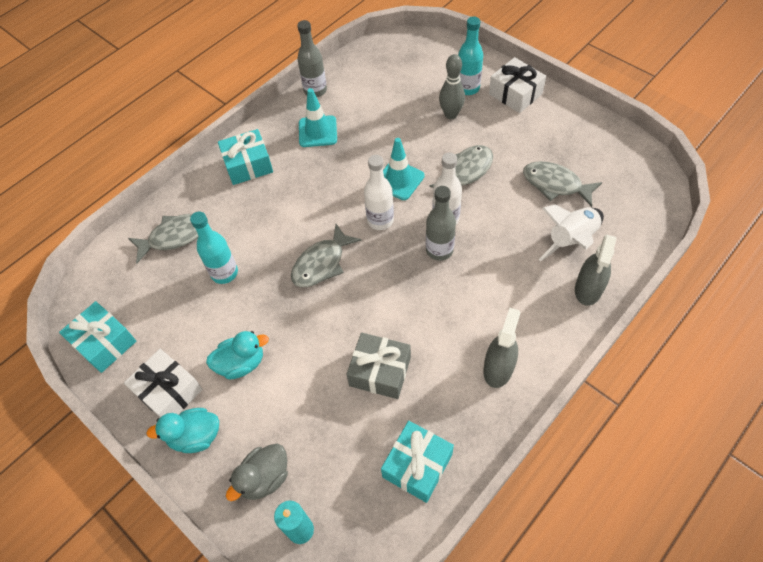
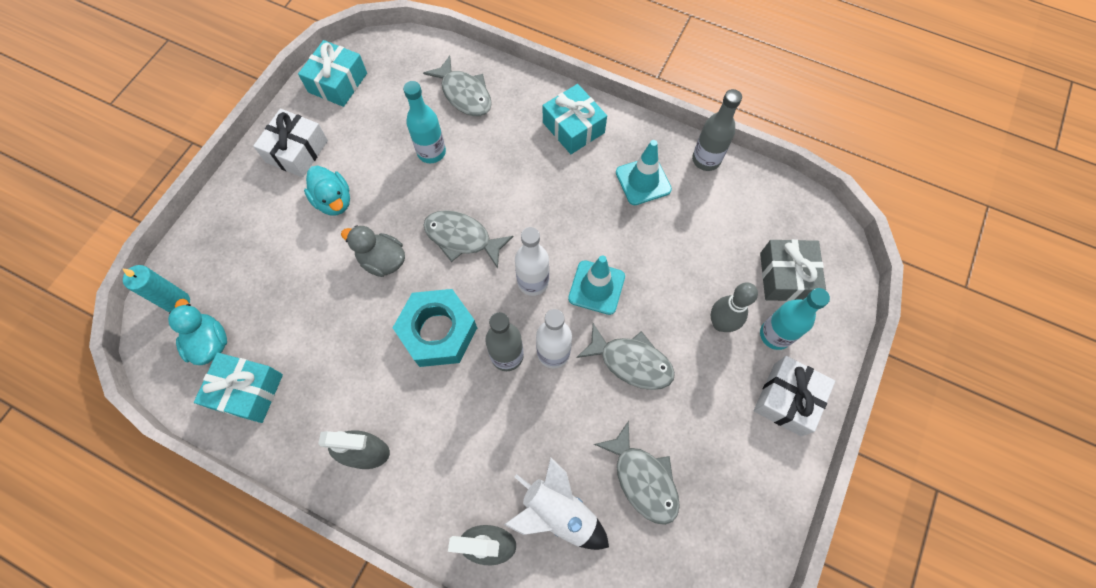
camera: 70 degrees right, 10 degrees up
turquoise duck [146,408,219,453] -> turquoise duck moved to [168,299,227,365]
grey duck [226,444,288,501] -> grey duck moved to [341,225,405,277]
grey gift [346,333,411,399] -> grey gift moved to [760,239,826,301]
grey fish [523,161,603,207] -> grey fish turned 135 degrees clockwise [594,421,680,525]
none -> turquoise nut [393,289,477,367]

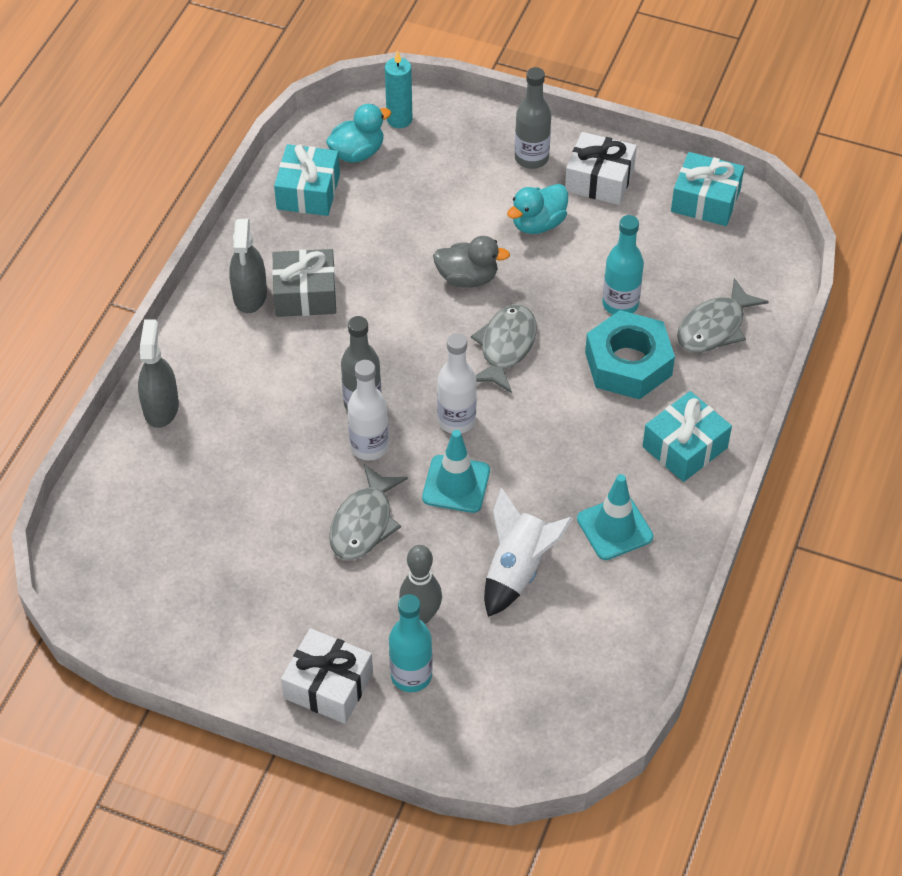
camera: 85 degrees right, 15 degrees down
grey duck [341,225,405,277] -> grey duck turned 75 degrees clockwise [433,236,510,288]
turquoise nut [393,289,477,367] -> turquoise nut moved to [585,310,675,400]
white rocket [504,458,609,550] -> white rocket moved to [484,488,573,617]
grey fish [594,421,680,525] -> none
grey bottle [692,89,742,171] -> grey bottle moved to [515,67,551,169]
grey gift [760,239,826,301] -> grey gift moved to [272,249,336,317]

